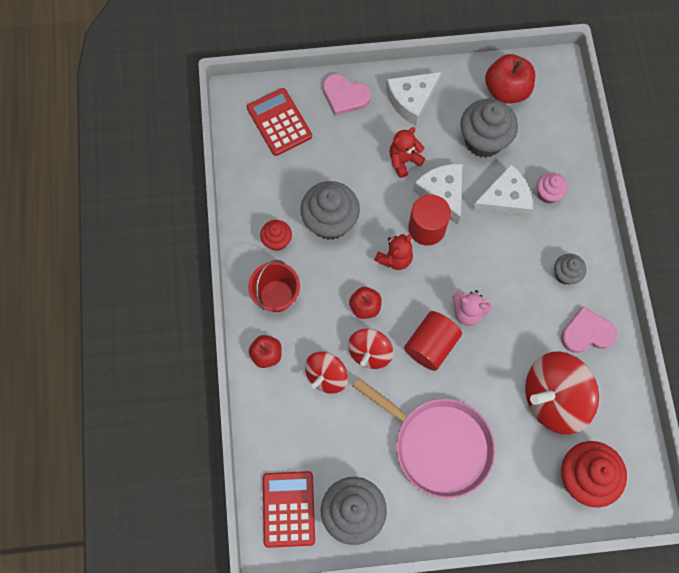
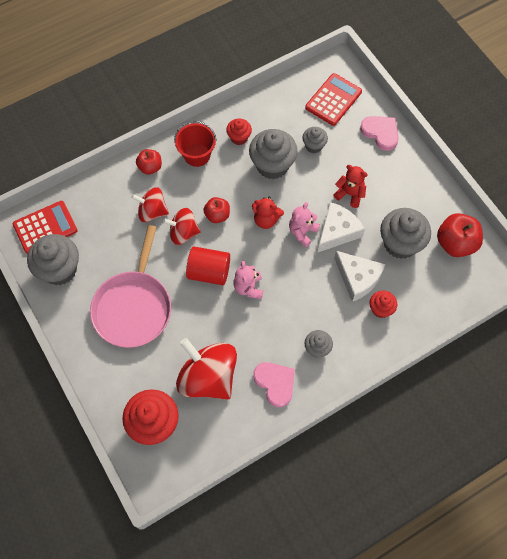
camera: 65 degrees right, 5 degrees down
pink heart [323,73,371,115] -> pink heart turned 135 degrees clockwise [360,116,399,151]
white cheese [386,72,441,126] -> none
red cylinder [408,194,451,246] -> pink teddy bear [289,202,320,247]
pink cupcake [537,172,568,204] -> red cupcake [370,291,397,318]
none -> grey cupcake [302,127,328,153]

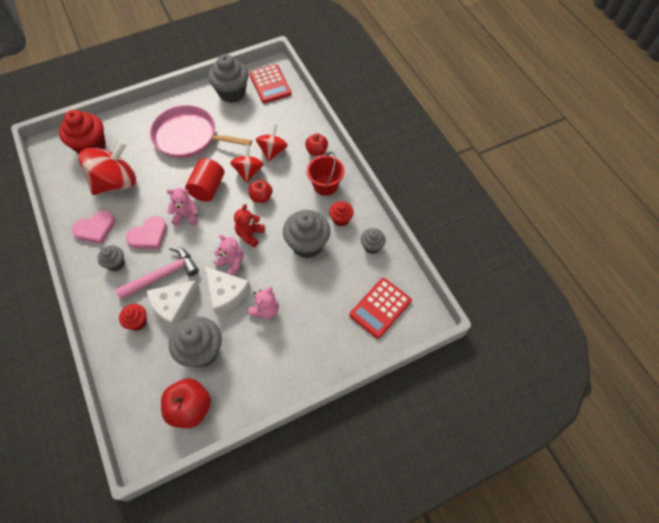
camera: 95 degrees right, 5 degrees down
grey cupcake [302,127,328,153] -> grey cupcake moved to [361,228,386,254]
red calculator [305,73,362,126] -> red calculator turned 90 degrees clockwise [349,278,412,339]
red teddy bear [333,165,368,208] -> pink teddy bear [248,287,279,319]
pink heart [360,116,399,151] -> pink heart moved to [126,216,167,249]
none -> pink hammer [115,247,199,300]

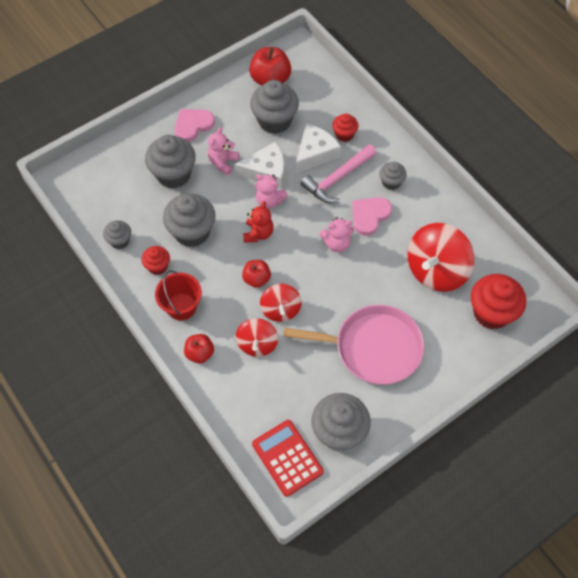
camera: 170 degrees right, 0 degrees up
pink heart [72,211,115,244] -> pink heart moved to [175,109,215,142]
red cylinder [185,158,224,202] -> none
white cheese [205,266,251,316] -> white cheese turned 135 degrees clockwise [234,141,284,189]
red calculator [349,278,412,339] -> none
none -> grey cupcake [145,135,196,189]

